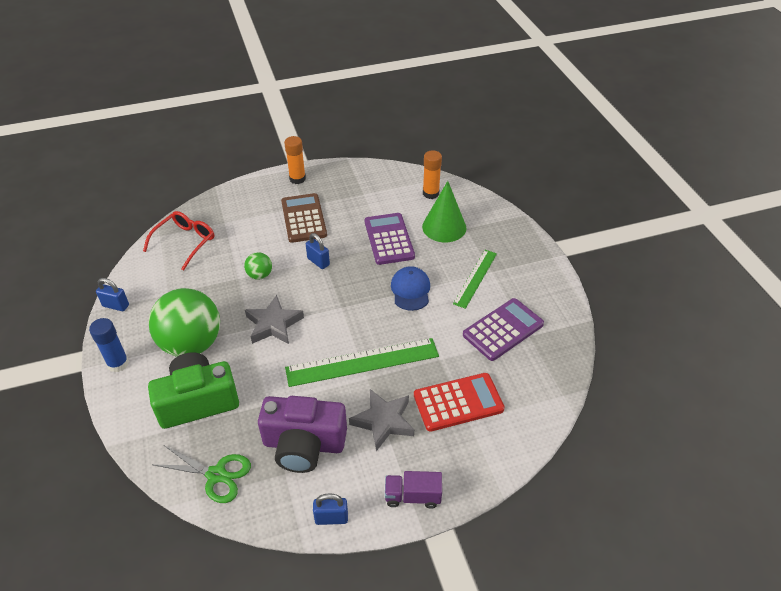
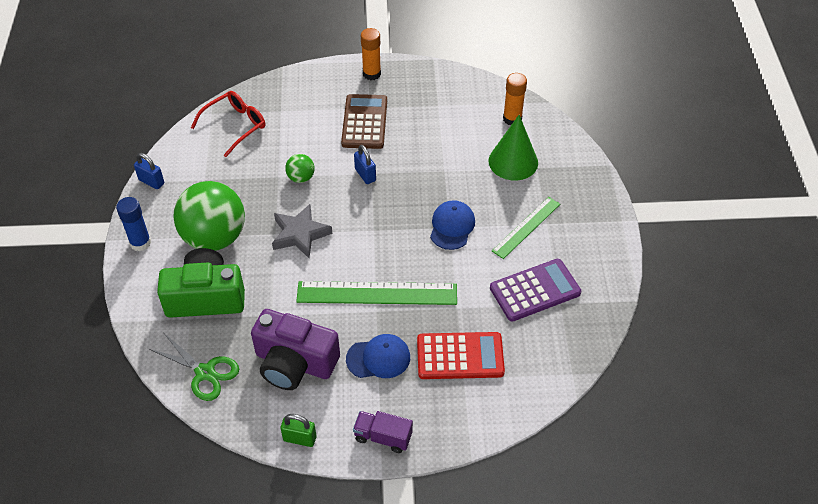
camera: 15 degrees right, 5 degrees up
blue padlock [313,493,348,525] -> green padlock [281,414,316,447]
grey star [349,389,414,451] -> blue cap [346,334,410,378]
purple calculator [365,213,415,265] -> none

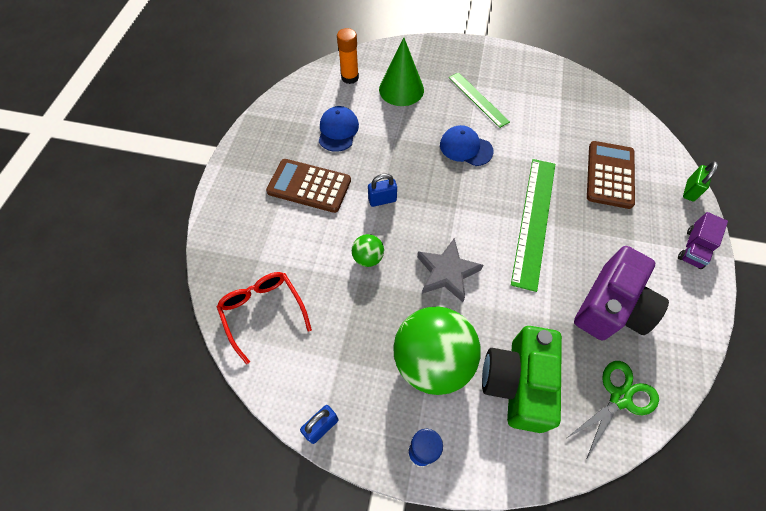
camera: 75 degrees left, 10 degrees up
green padlock [281,414,316,447] -> green padlock moved to [683,161,718,201]
blue cap [346,334,410,378] -> blue cap moved to [319,106,359,152]
orange glue stick [361,28,381,80] -> none
red calculator [417,332,505,379] -> brown calculator [587,141,635,209]
purple calculator [490,259,581,322] -> none

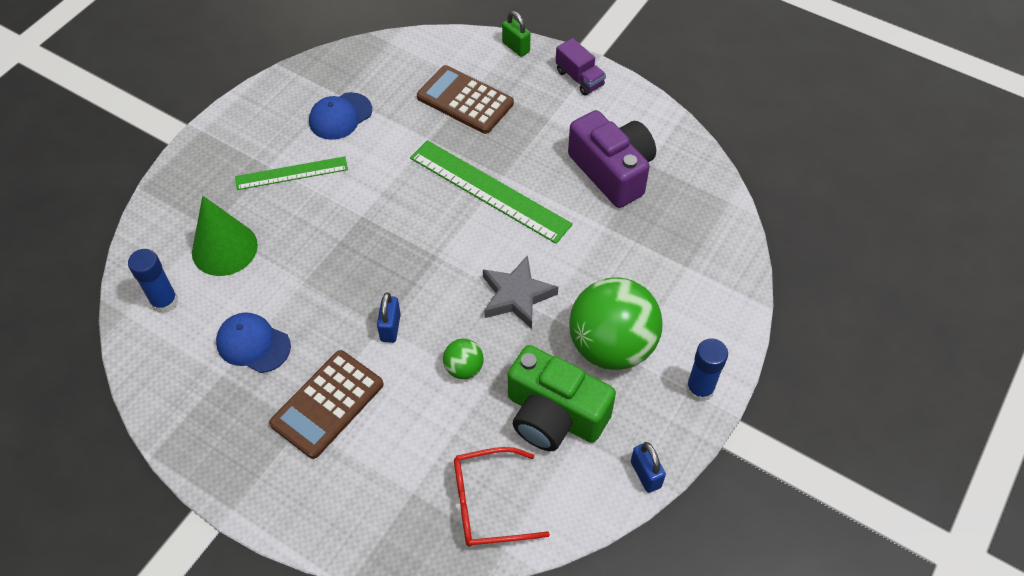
camera: 70 degrees left, 5 degrees down
orange glue stick [337,28,359,84] -> blue glue stick [128,249,178,313]
blue cap [440,125,494,166] -> blue cap moved to [309,92,372,140]
green camera [482,326,562,433] -> green camera moved to [508,345,616,451]
green scissors [567,361,659,460] -> none

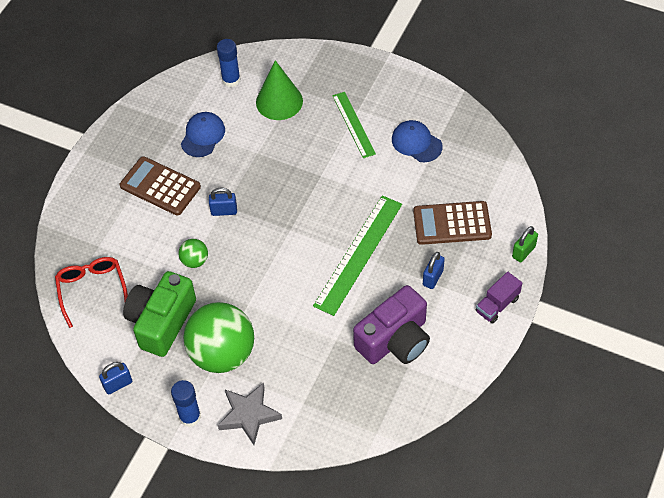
camera: 85 degrees right, 0 degrees up
brown calculator [417,65,514,134] -> brown calculator turned 120 degrees counterclockwise [413,201,492,245]
grey star [483,255,558,329] -> grey star moved to [218,383,282,445]
none -> blue padlock [423,252,445,289]

